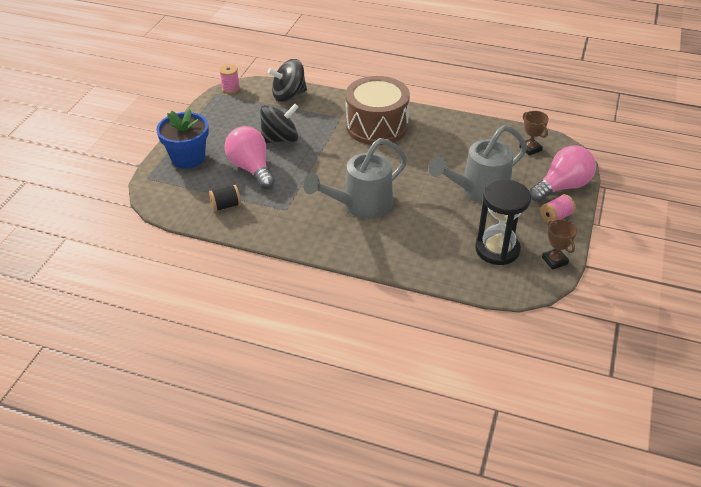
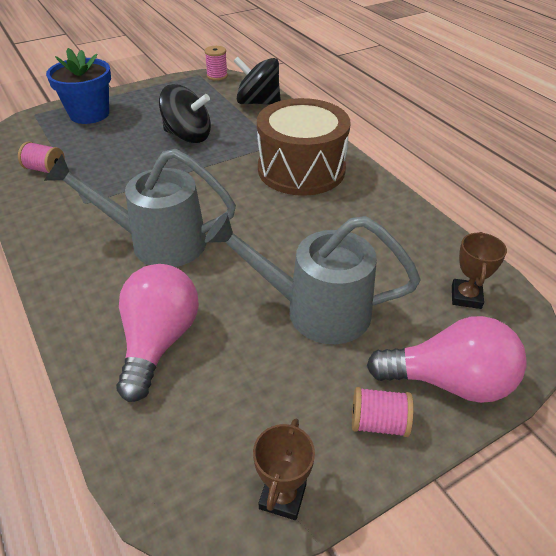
camera: 40 degrees right, 0 degrees up
black spool [209,185,241,212] -> pink spool [18,142,65,173]
pink light bulb [224,126,275,189] -> pink light bulb moved to [116,264,199,402]
black hourglass [475,180,531,265] -> none

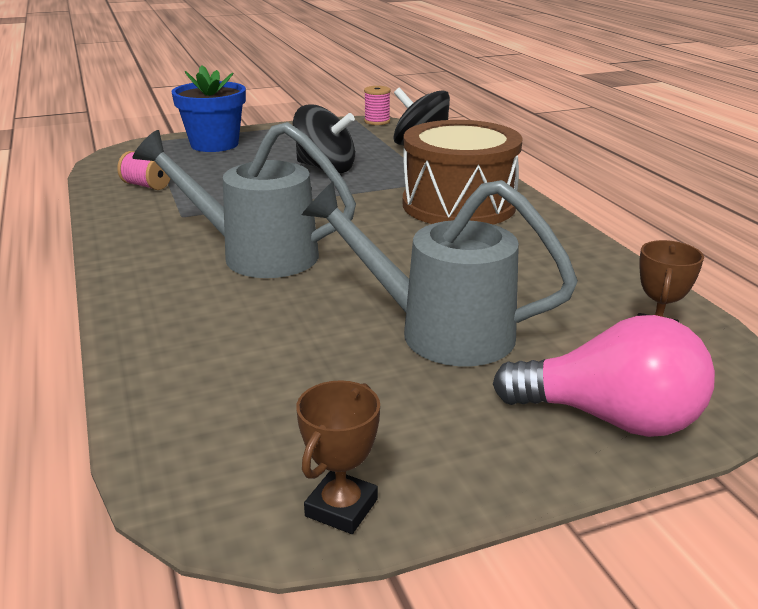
camera: 10 degrees right, 15 degrees down
pink light bulb [116,264,199,402] -> none
pink spool [352,387,414,437] -> none

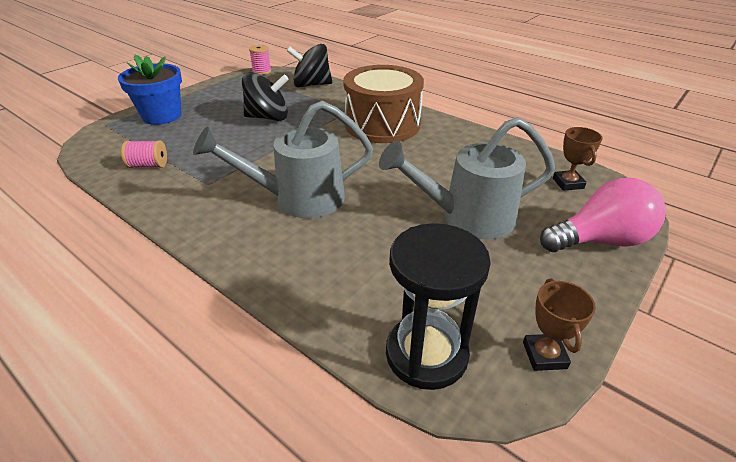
camera: 30 degrees left, 10 degrees up
none -> black hourglass [386,223,491,390]

